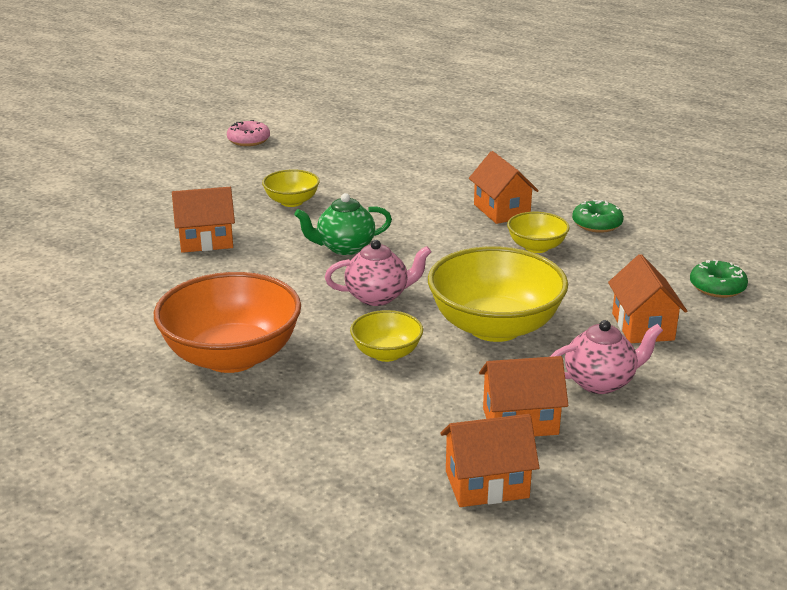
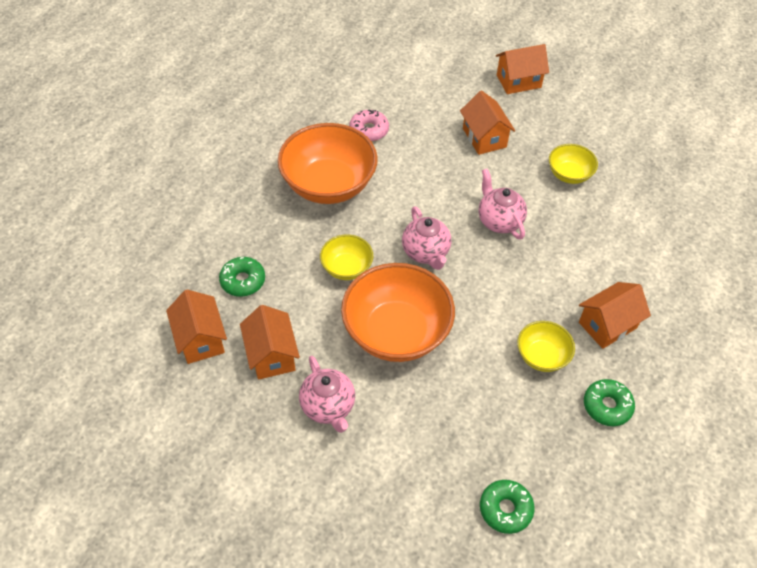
camera: 80 degrees right, 25 degrees up
pink donut [227,120,270,146] -> pink donut moved to [349,109,389,141]
green teapot [294,193,392,255] -> pink teapot [479,169,527,239]
yellow bowl [428,246,568,342] -> orange bowl [341,263,455,362]
orange house [608,254,687,343] -> orange house moved to [496,44,549,94]
none -> green donut [219,257,265,297]

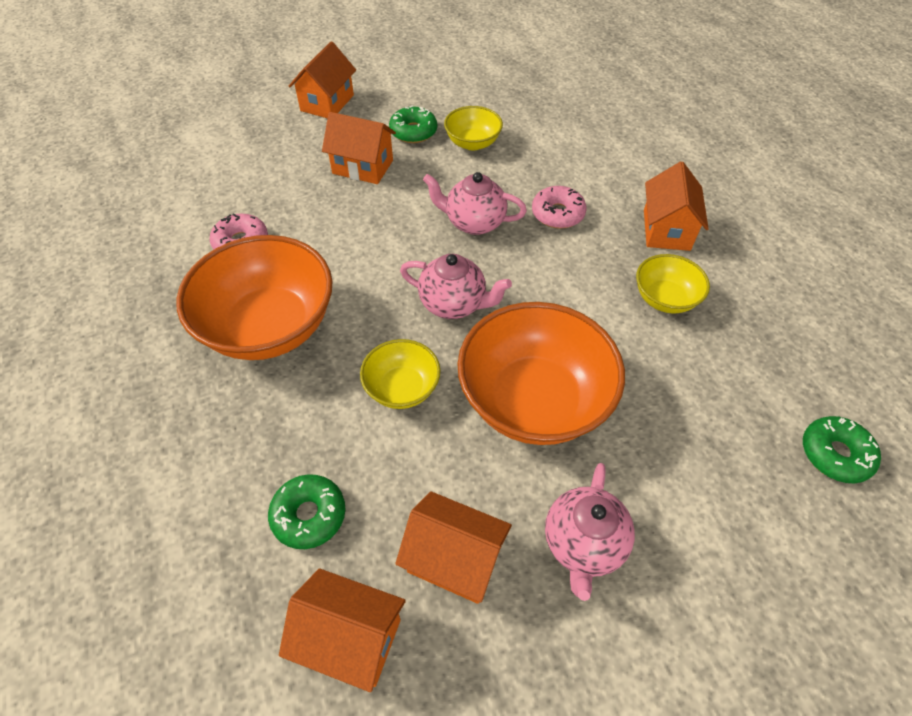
camera: 50 degrees left, 0 degrees up
pink teapot [299,356,355,433] -> pink teapot turned 90 degrees clockwise [545,463,635,601]
green donut [584,379,635,426] -> green donut moved to [389,105,437,143]
none -> pink donut [532,186,587,229]

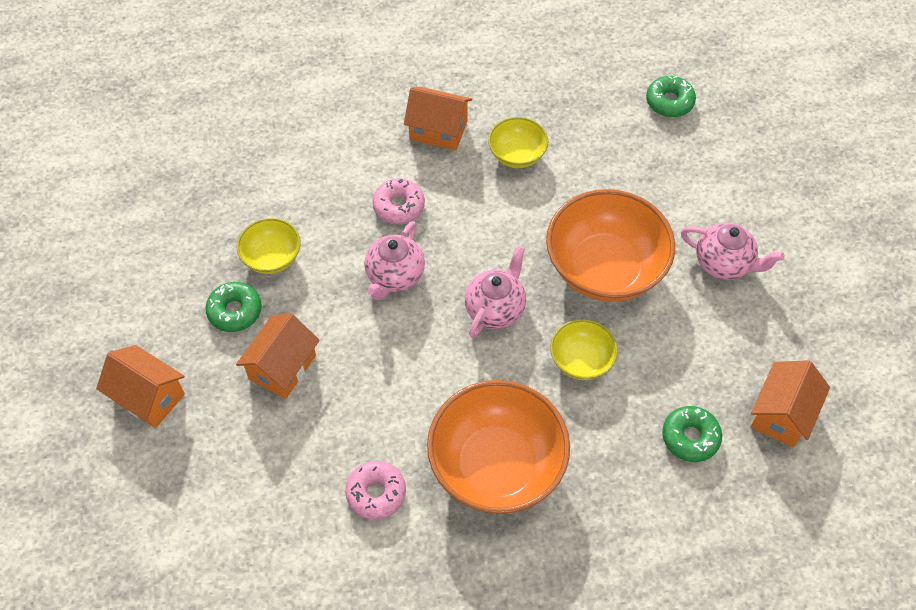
camera: 80 degrees left, 5 degrees up
orange house [395,491,512,604] -> none

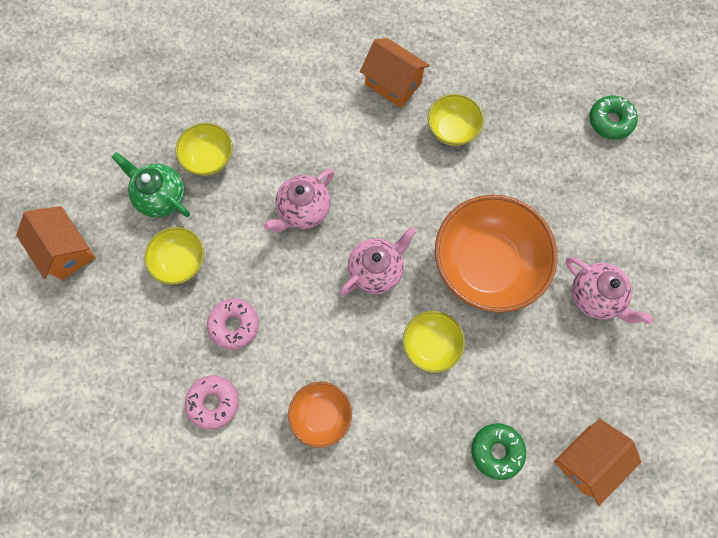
camera: 20 degrees right, 15 degrees up
green donut [205,282,262,332] -> green teapot [112,152,190,218]
orange house [236,313,320,399] -> yellow bowl [144,227,204,285]
pink donut [372,178,425,224] -> pink donut moved to [207,298,259,350]
orange bowl [427,380,570,514] -> orange bowl [288,382,352,448], size x0.51

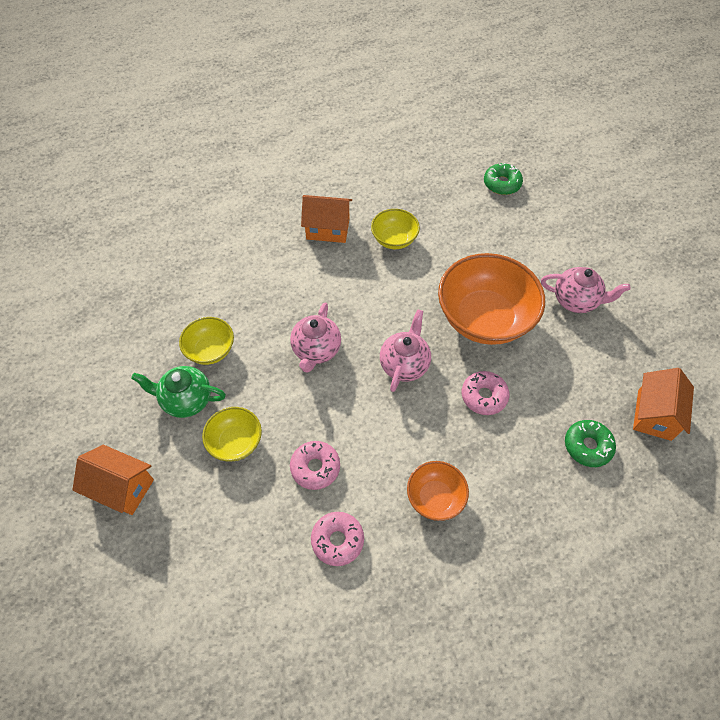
camera: 30 degrees left, 15 degrees down
yellow bowl [403,311,465,373] -> pink donut [462,371,510,415]

